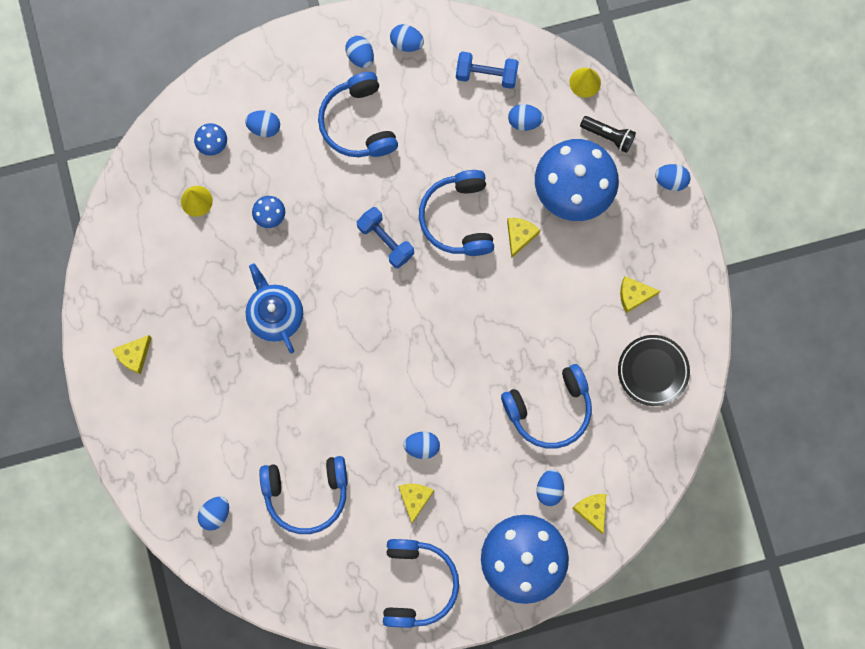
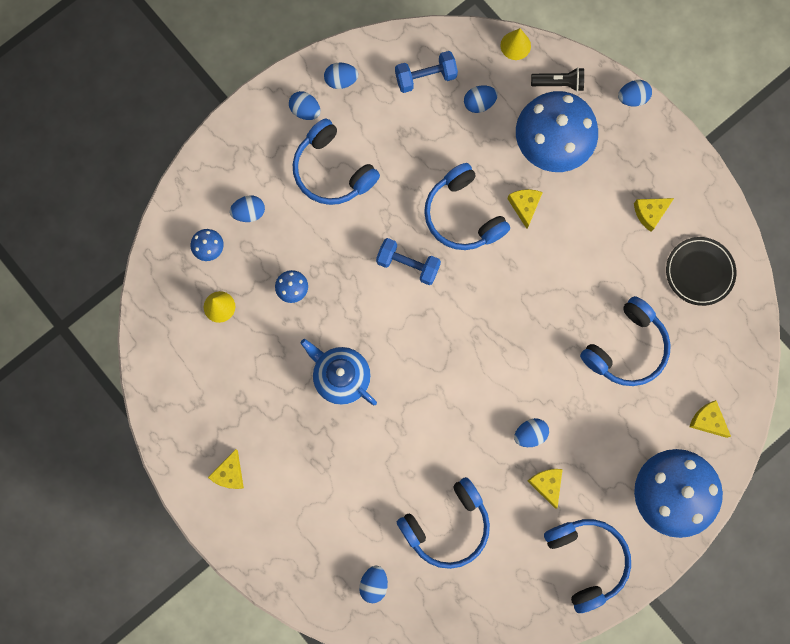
camera: 25 degrees left, 0 degrees up
blue egg [536,469,564,506] -> none

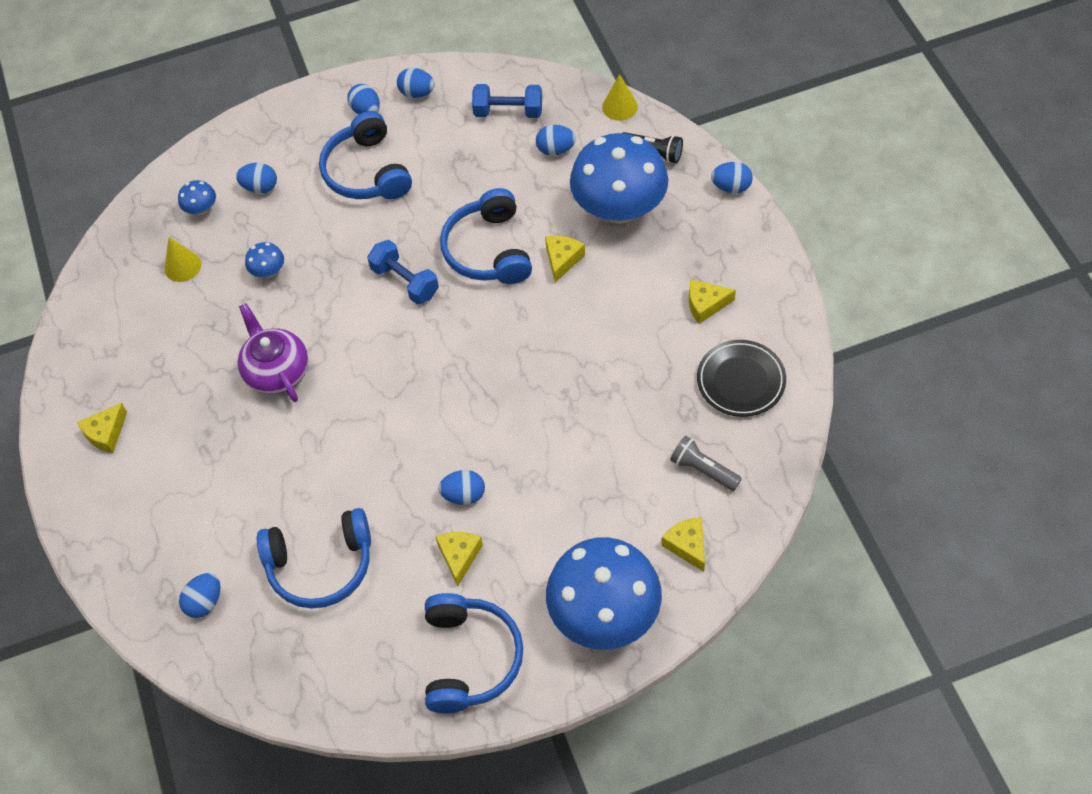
camera: 25 degrees right, 20 degrees down
blue teapot [300,339,377,405] -> purple teapot [238,303,308,402]
blue headphones [580,296,671,386] -> none
none -> grey flashlight [670,436,742,491]

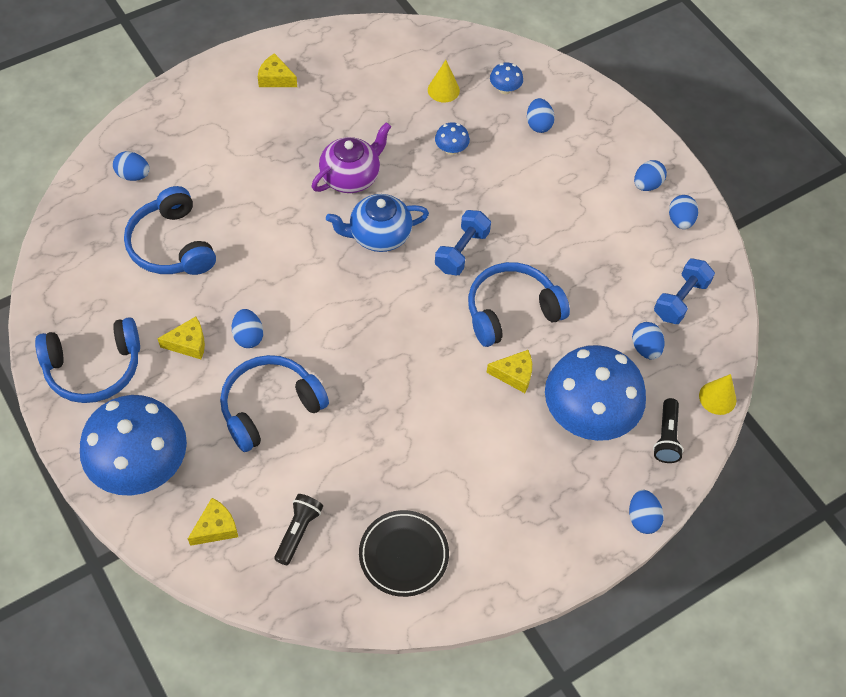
camera: 70 degrees right, 0 degrees up
blue headphones [319,111,412,199] -> blue headphones moved to [220,355,329,452]
blue dumbbell [472,84,542,118] -> blue dumbbell turned 45 degrees clockwise [654,259,715,324]
grey flashlight [670,436,742,491] -> black flashlight [274,494,323,565]
yellow cheese [689,280,736,324] -> none
none -> blue teapot [326,194,429,252]

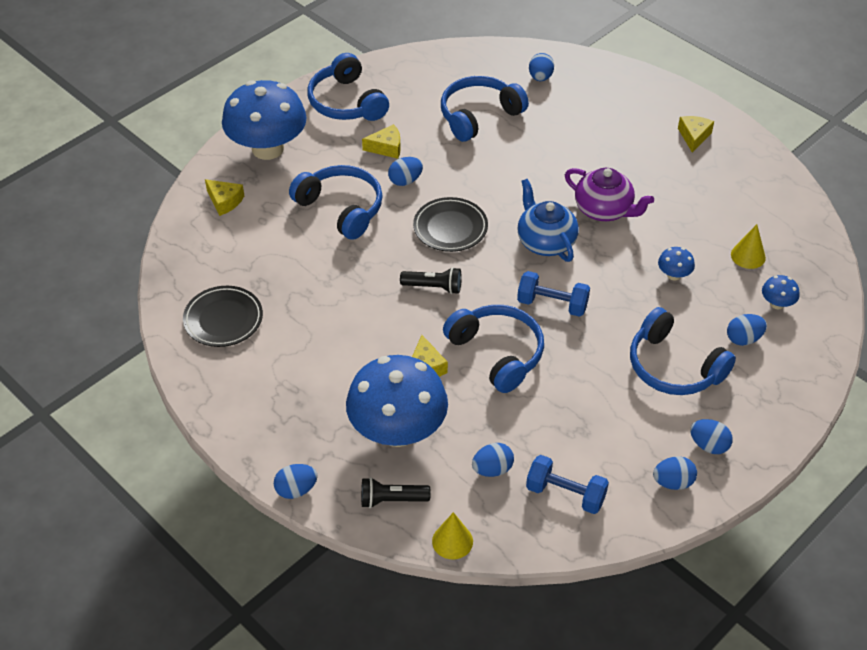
camera: 80 degrees right, 10 degrees down
yellow cheese [157,317,205,359] -> yellow cheese turned 75 degrees counterclockwise [362,124,401,159]
black flashlight [274,494,323,565] -> black flashlight moved to [400,267,462,294]
none -> black plate [413,197,488,252]
none -> blue headphones [630,307,736,395]

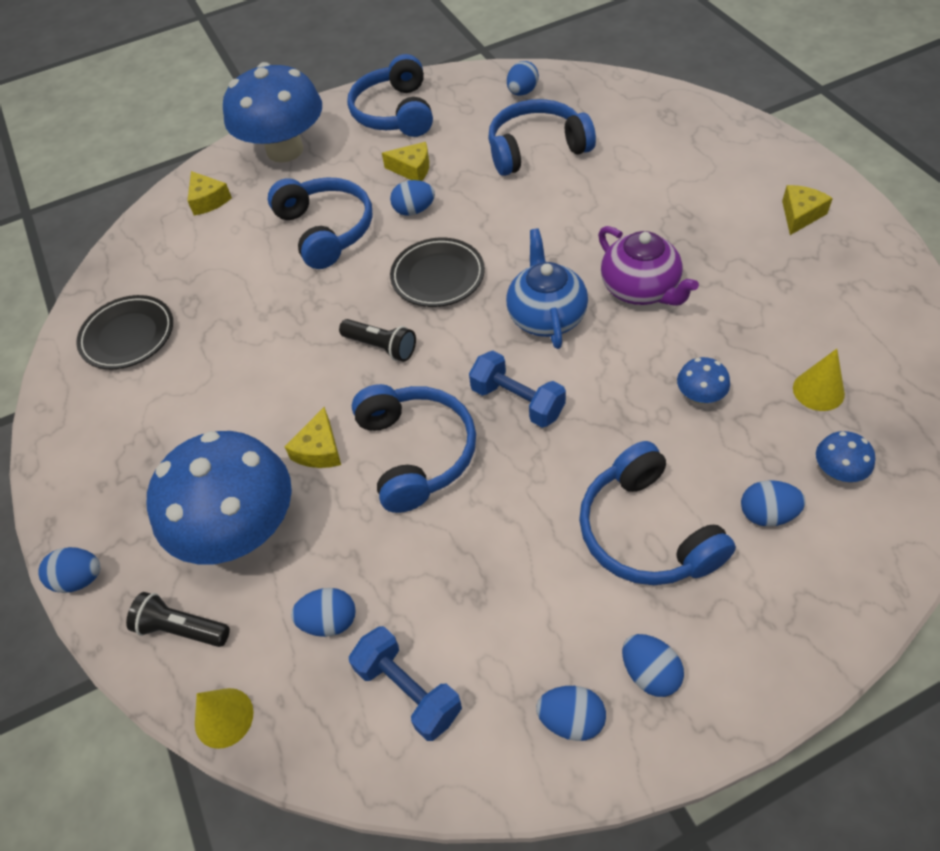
camera: 25 degrees right, 5 degrees up
blue egg [529,53,554,81] -> blue egg moved to [507,61,539,96]

